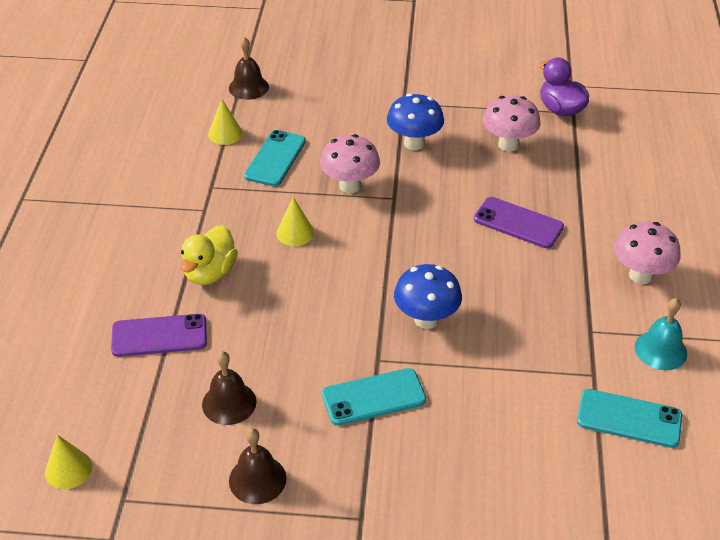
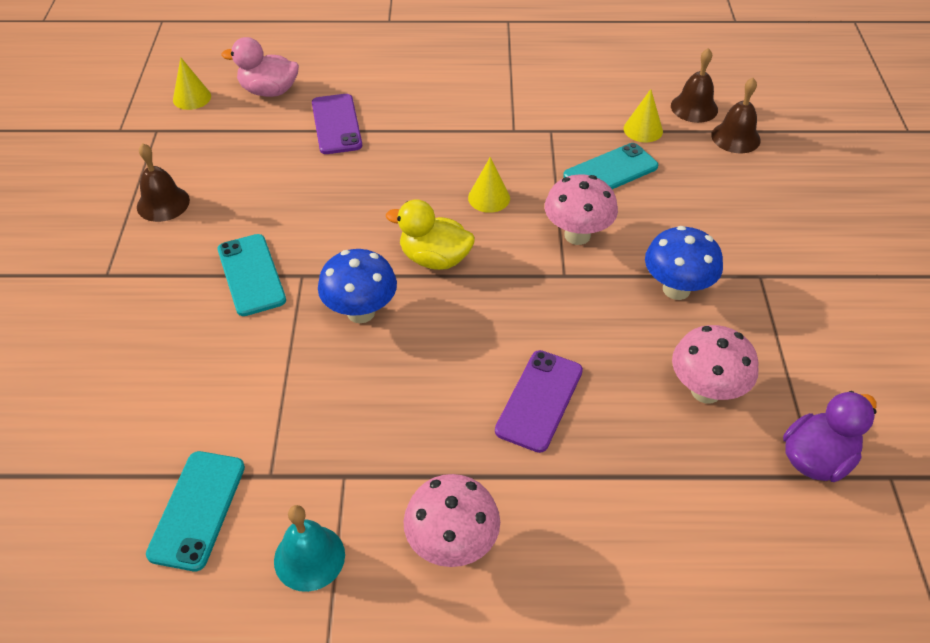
camera: 85 degrees right, 5 degrees up
yellow duck [180,225,238,285] -> yellow duck moved to [386,199,475,270]
brown bell [202,351,256,425] -> brown bell moved to [671,48,718,123]
turquoise phone [244,130,306,186] -> turquoise phone turned 45 degrees counterclockwise [563,143,658,189]
none -> pink duck [221,37,299,97]

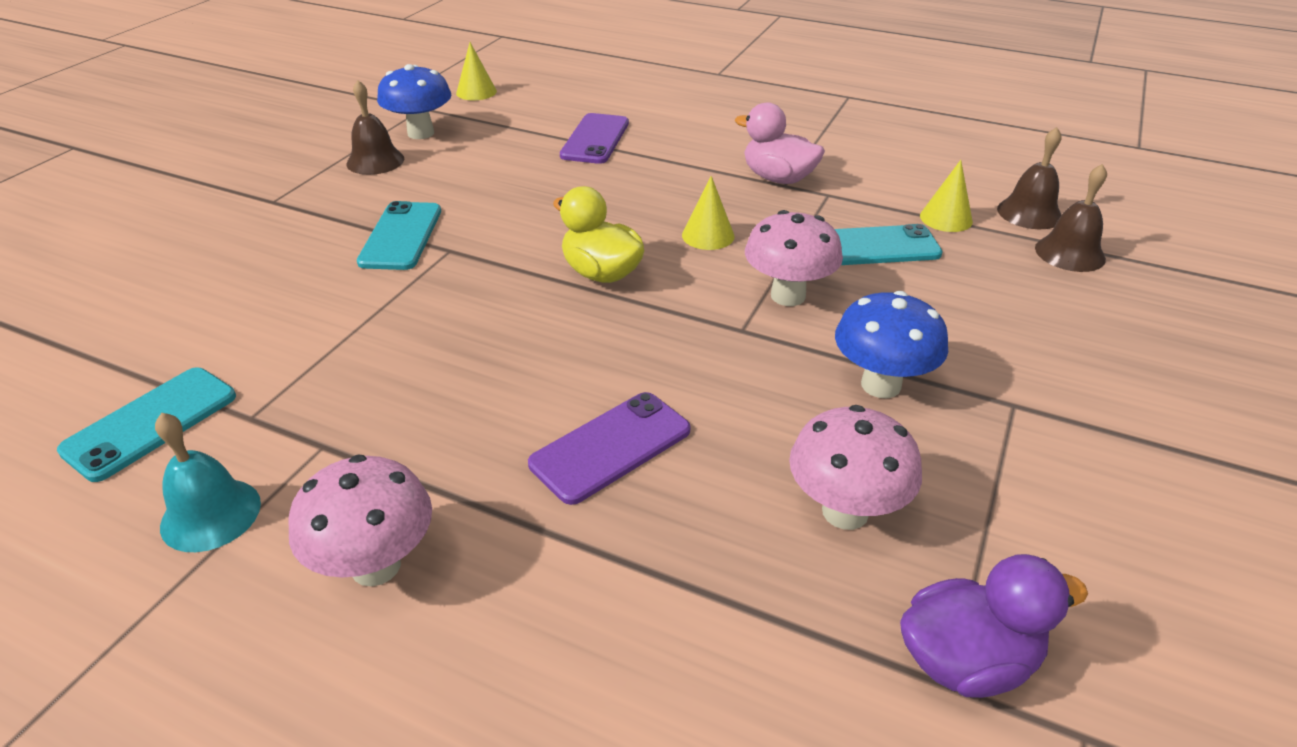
camera: 25 degrees right, 10 degrees down
pink duck [221,37,299,97] -> pink duck moved to [735,103,825,184]
blue mushroom [318,249,397,323] -> blue mushroom moved to [377,64,451,139]

